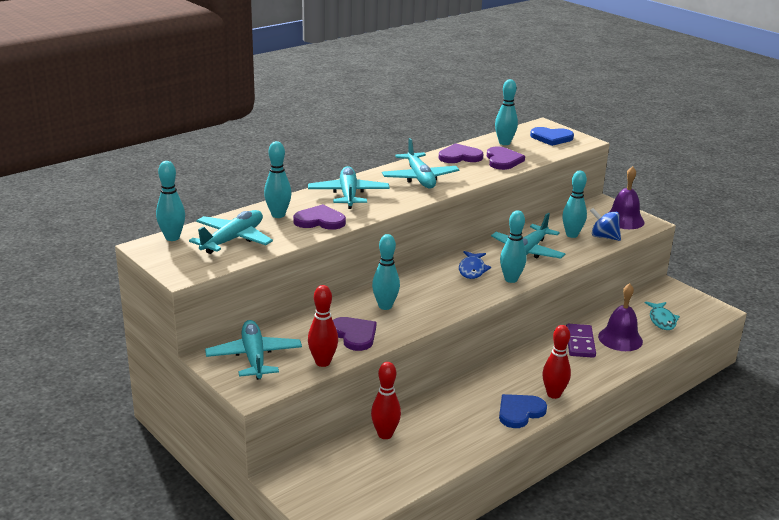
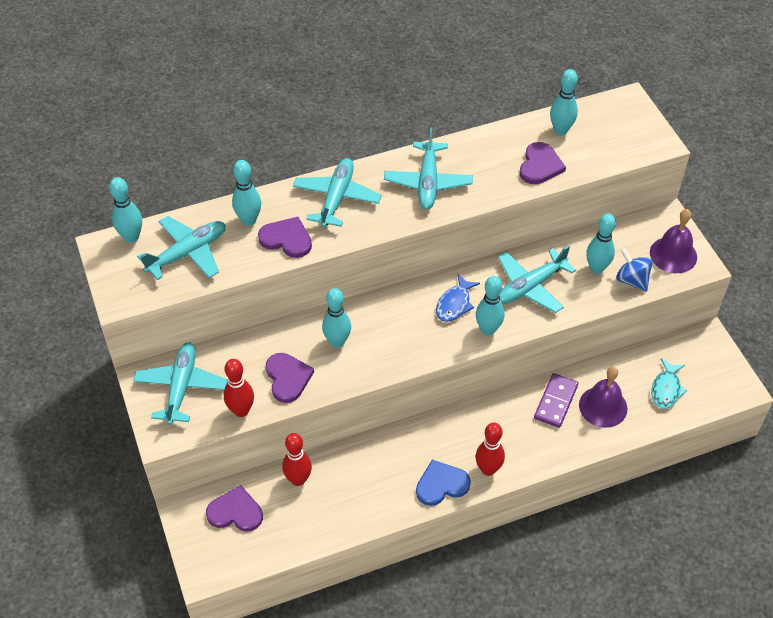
camera: 20 degrees right, 25 degrees up
purple heart [439,143,483,163] -> purple heart moved to [206,485,263,532]
blue heart [530,127,574,146] -> none

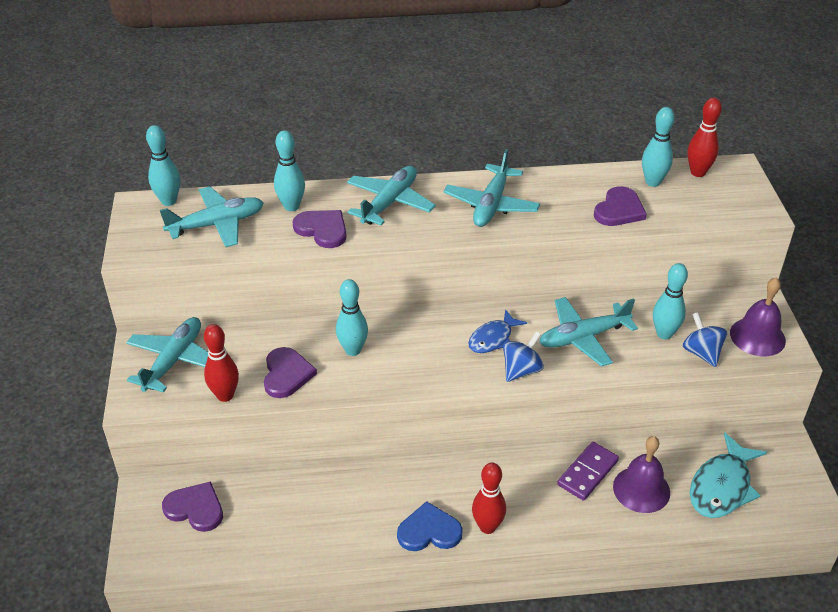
camera: 15 degrees right, 10 degrees down
red bowling pin [282,433,312,486] -> red bowling pin moved to [688,98,722,177]
turquoise bowling pin [476,276,505,335] -> blue spinning top [503,332,544,382]
turquoise fish [651,358,687,409] -> turquoise fish [690,432,767,518], size x1.57

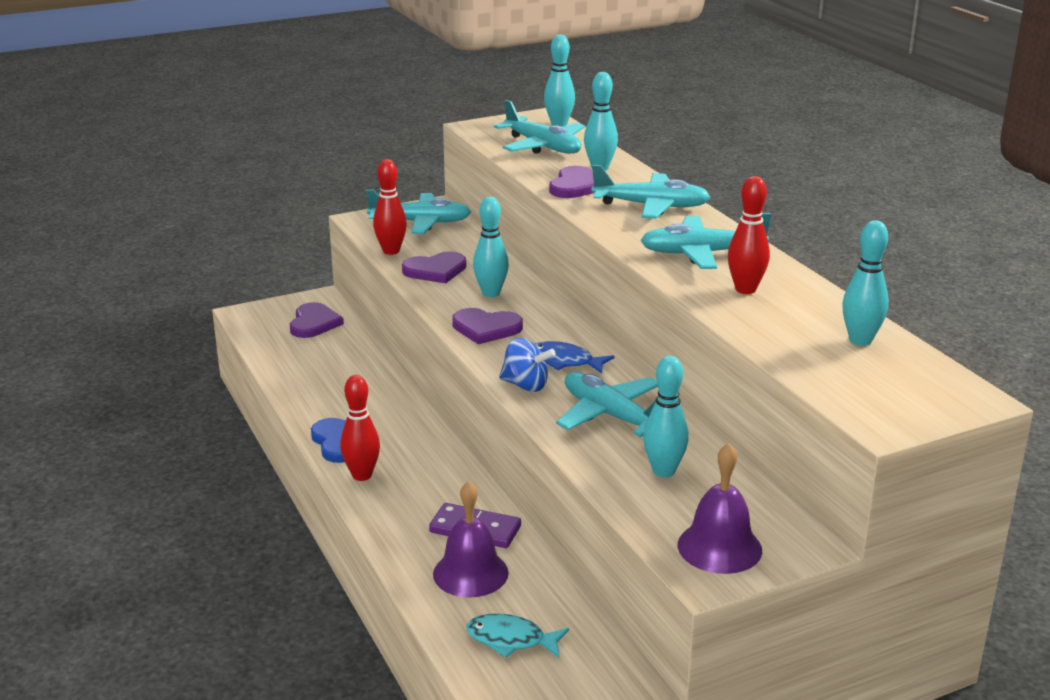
camera: 70 degrees right, 15 degrees down
purple heart [594,186,647,226] -> purple heart moved to [452,308,523,344]
blue spinning top [683,312,727,367] -> none
red bowling pin [688,98,722,177] -> red bowling pin moved to [728,176,770,294]
turquoise fish [690,432,767,518] -> turquoise fish [466,614,569,658], size x0.64

